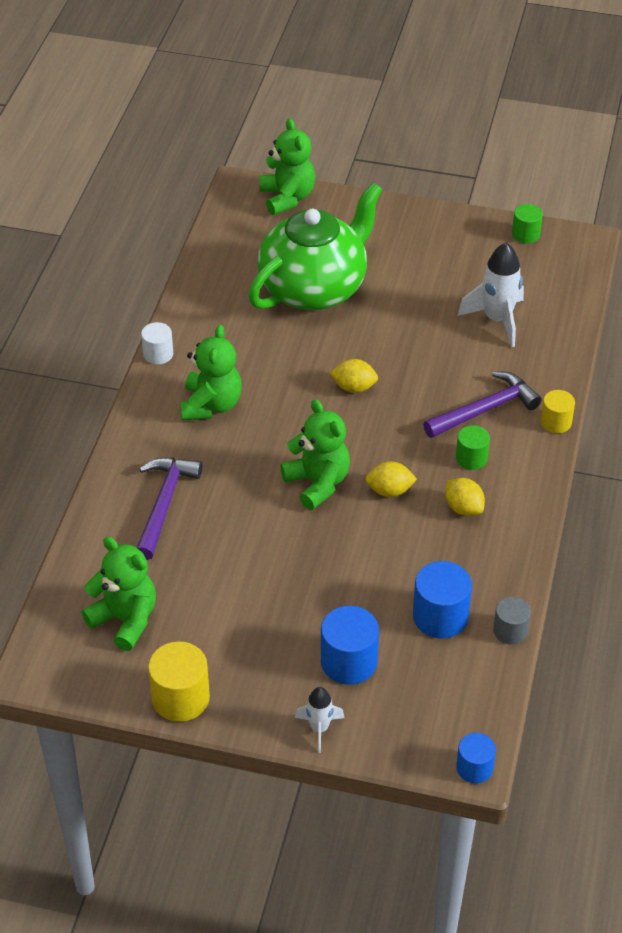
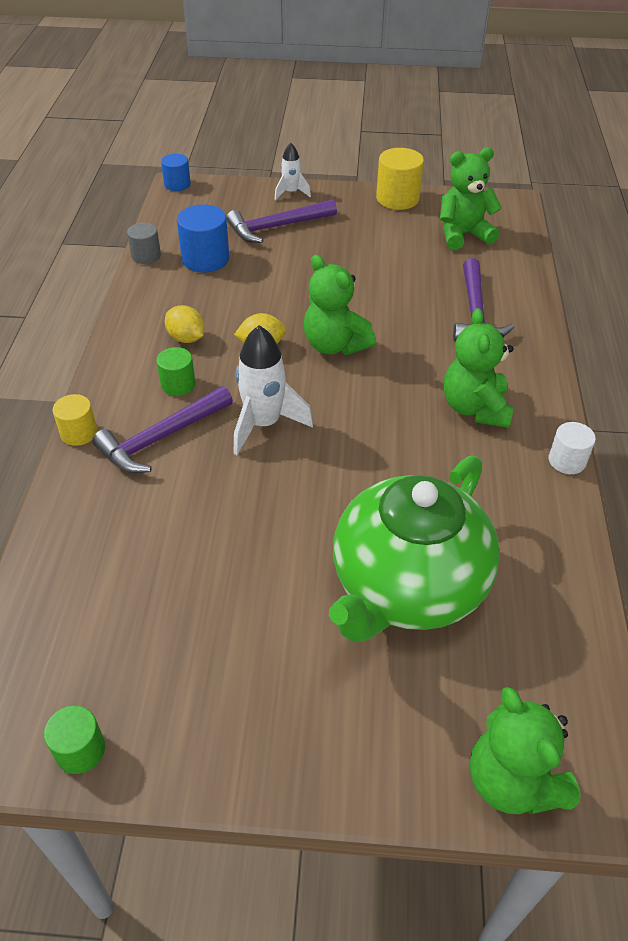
camera: 170 degrees right, 0 degrees up
green teddy bear [81,537,156,651] -> green teddy bear turned 135 degrees clockwise [440,147,502,250]
blue cylinder [321,606,379,685] -> purple hammer [226,199,337,243]
yellow lemon [330,359,378,393] -> none
white rocket [458,243,524,348] -> white rocket moved to [234,325,313,455]

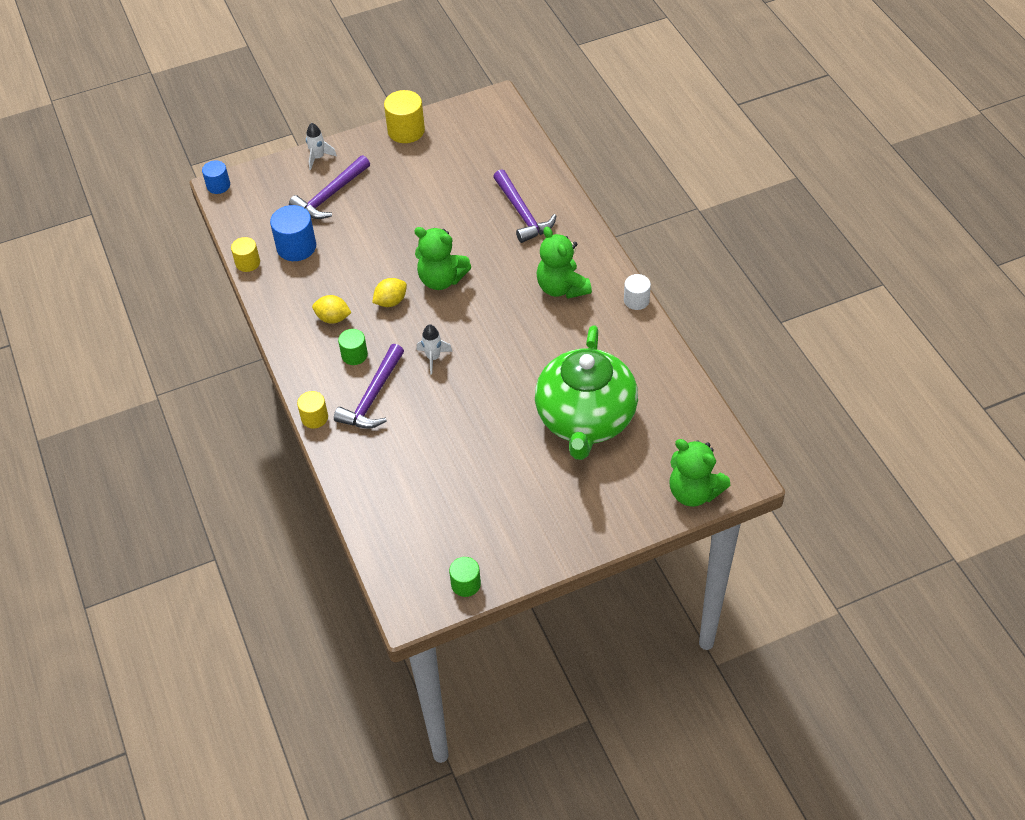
camera: 25 degrees left, 5 degrees up
grey cylinder [127,223,161,264] -> yellow cylinder [231,237,260,272]
white rocket [234,325,313,455] -> white rocket [417,324,453,375], size x0.57
green teddy bear [440,147,502,250] -> none

